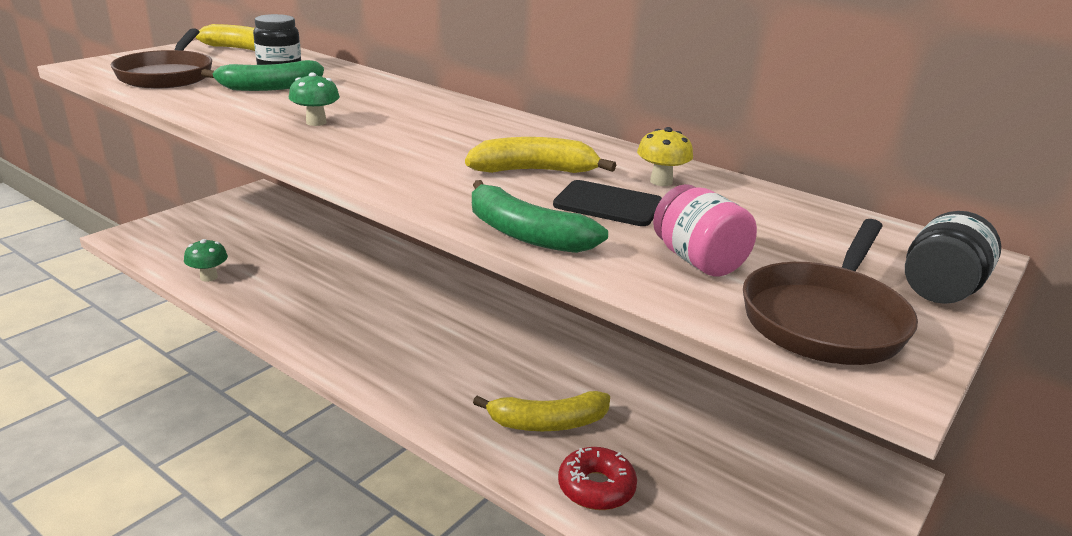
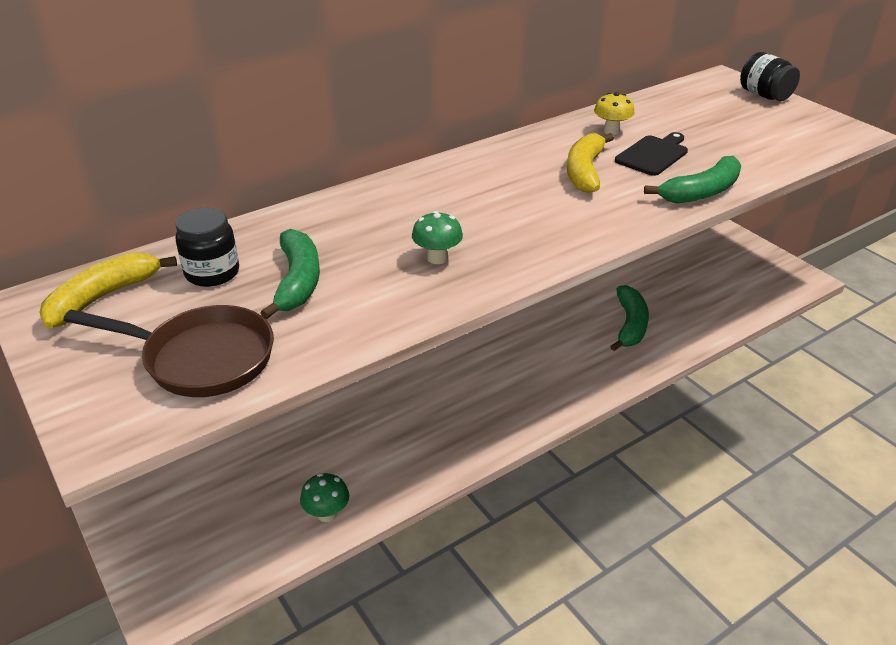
camera: 70 degrees left, 10 degrees up
yellow banana [473,391,610,431] -> green banana [610,285,649,351]
red donut [558,447,637,510] -> none
pink jar [653,184,757,277] -> none
brown pan [743,219,918,365] -> none

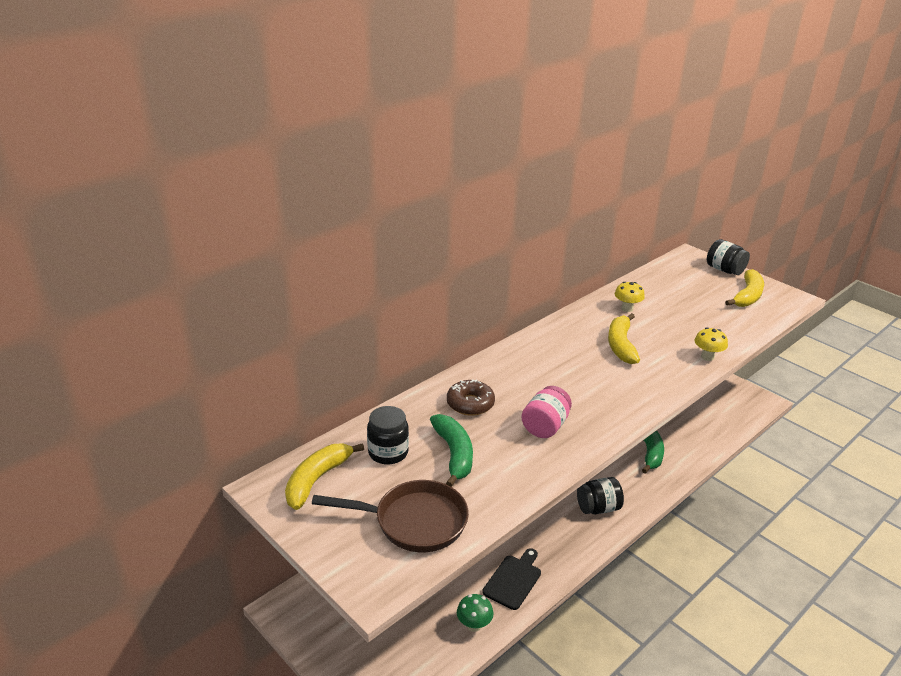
camera: 10 degrees left, 5 degrees down
green mushroom [412,211,463,264] -> pink jar [521,386,572,438]
black cutting board [615,132,688,176] -> black cutting board moved to [482,548,541,610]
green banana [644,156,741,203] -> yellow mushroom [695,327,728,361]
none -> brown donut [447,379,495,416]
none -> black jar [577,477,624,514]
none -> yellow banana [725,269,764,307]

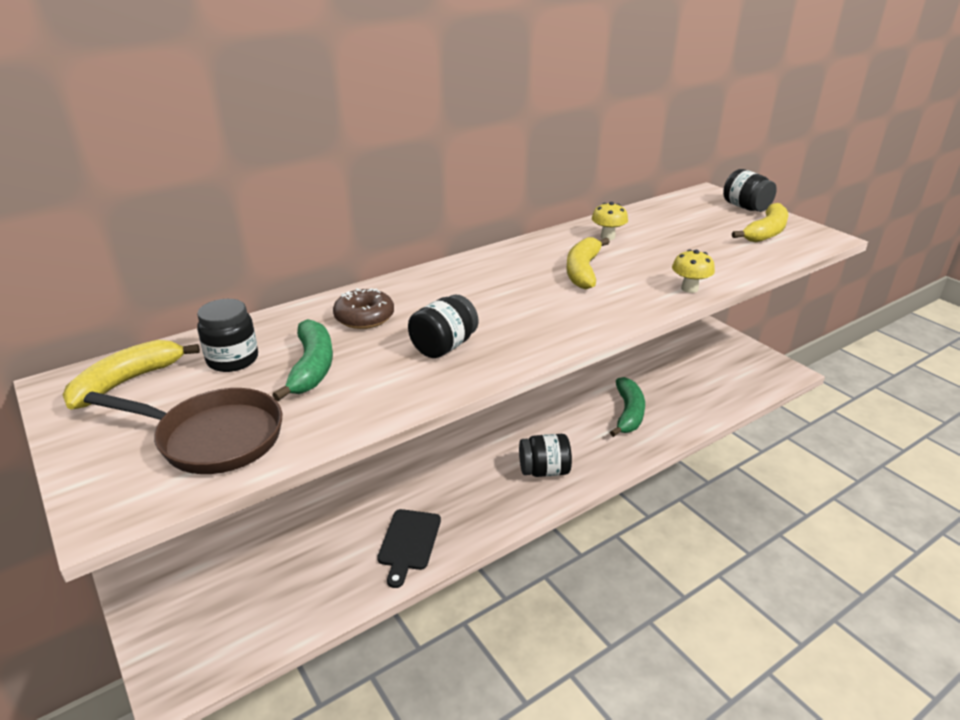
camera: 10 degrees right, 0 degrees up
green mushroom [457,594,493,632] -> none
black cutting board [482,548,541,610] -> black cutting board turned 150 degrees clockwise [377,509,441,588]
pink jar [521,386,572,438] -> black jar [408,295,478,358]

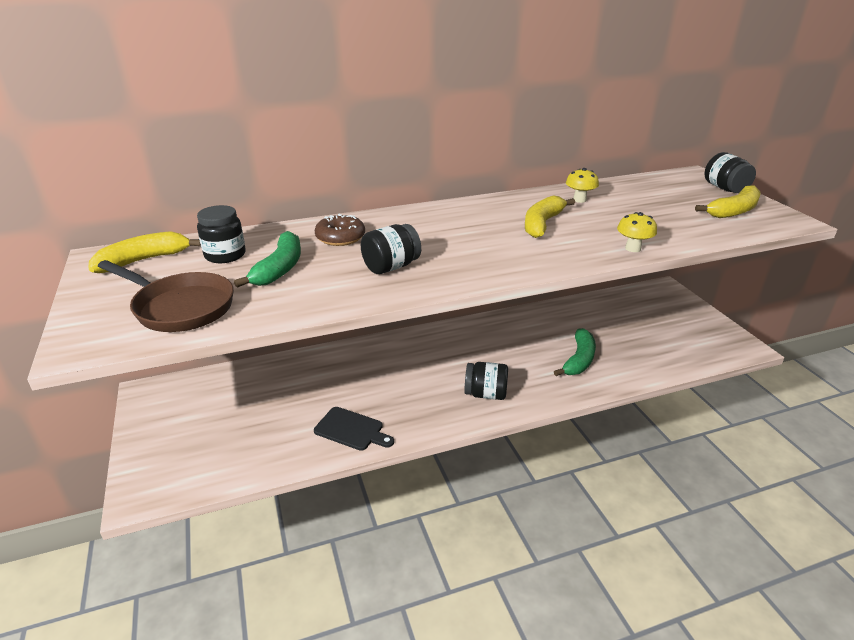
camera: 15 degrees right, 0 degrees up
black cutting board [377,509,441,588] -> black cutting board turned 90 degrees counterclockwise [314,407,394,451]

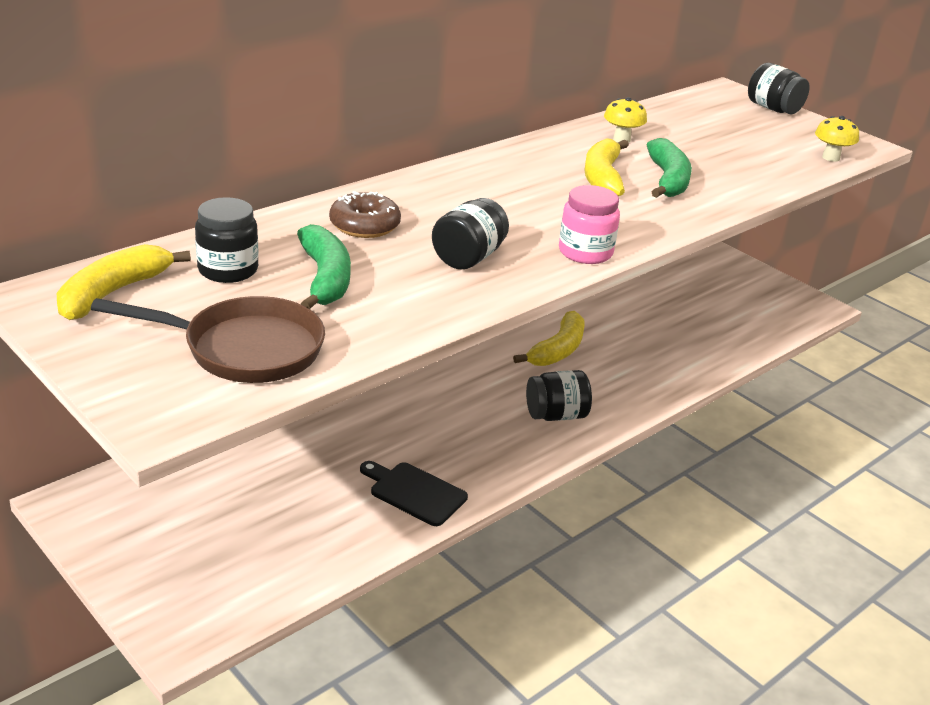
camera: 25 degrees left, 0 degrees up
black cutting board [314,407,394,451] -> black cutting board turned 150 degrees counterclockwise [360,461,468,526]
green banana [554,328,596,376] -> green banana moved to [647,138,692,198]
yellow mushroom [617,212,657,252] -> yellow mushroom moved to [815,116,859,162]
yellow banana [695,185,760,218] -> yellow banana moved to [513,311,585,366]
none -> pink jar [559,185,620,264]

